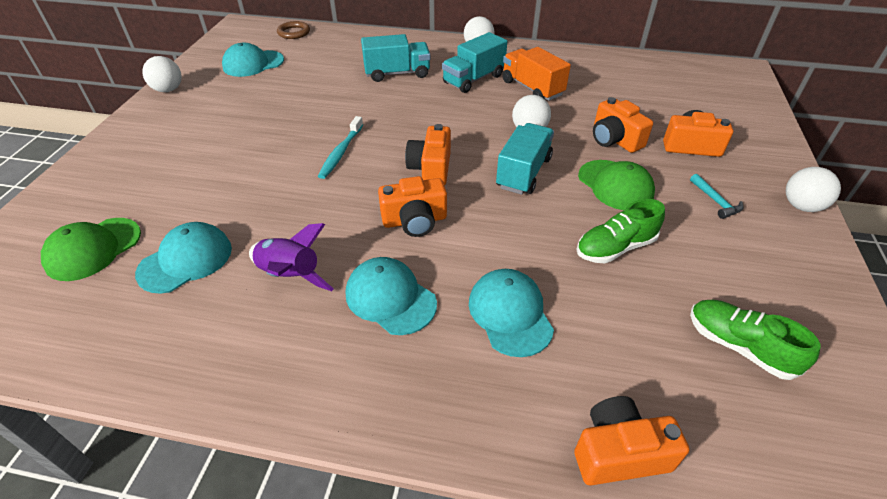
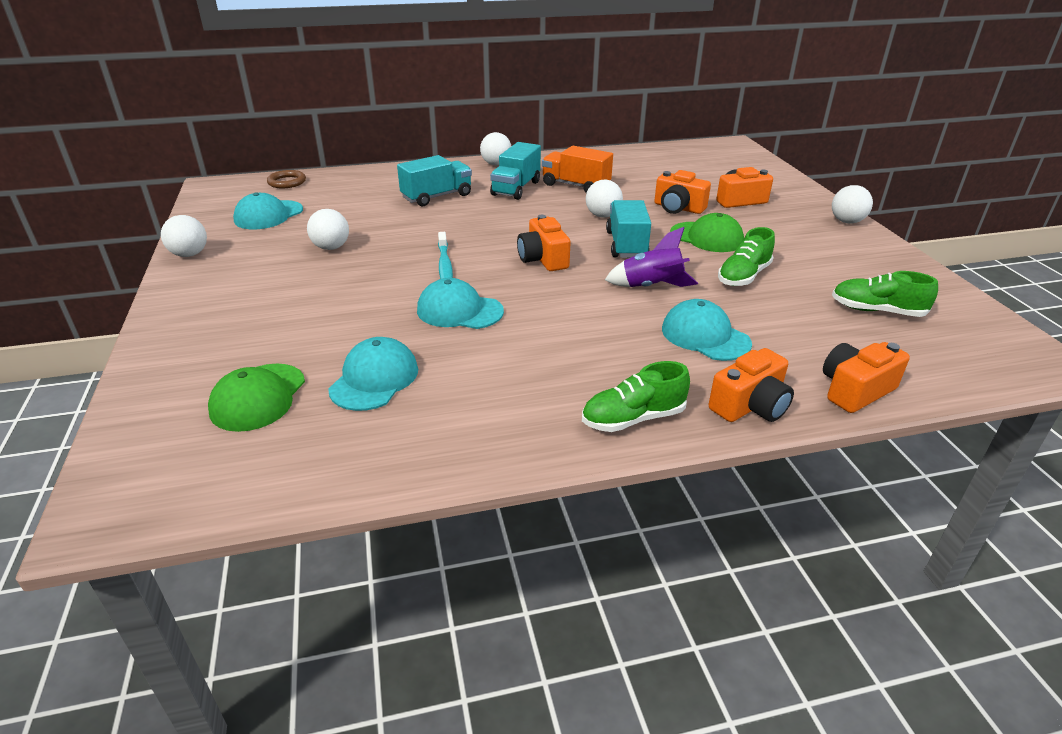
camera: 25 degrees left, 10 degrees down
purple rocket [249,223,333,291] -> purple rocket moved to [605,227,698,287]
turquoise cap [346,257,437,335] -> turquoise cap moved to [417,278,504,329]
orange camera [378,176,447,237] -> orange camera moved to [709,348,794,422]
turquoise hammer [690,174,744,219] -> none
none -> white ball [307,209,349,250]
none -> green shoe [582,361,690,432]

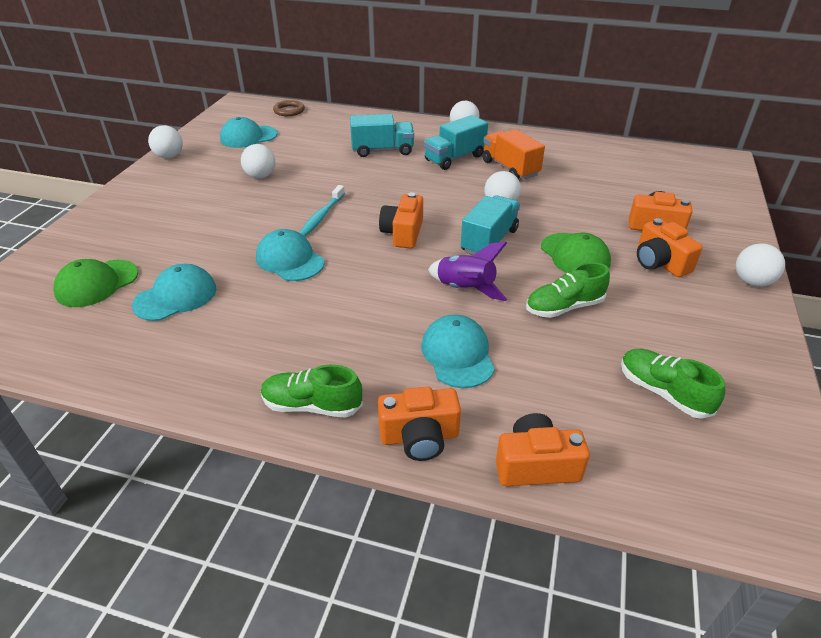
camera: 30 degrees right, 5 degrees up
orange camera [654,170,711,214] -> orange camera moved to [637,218,703,277]

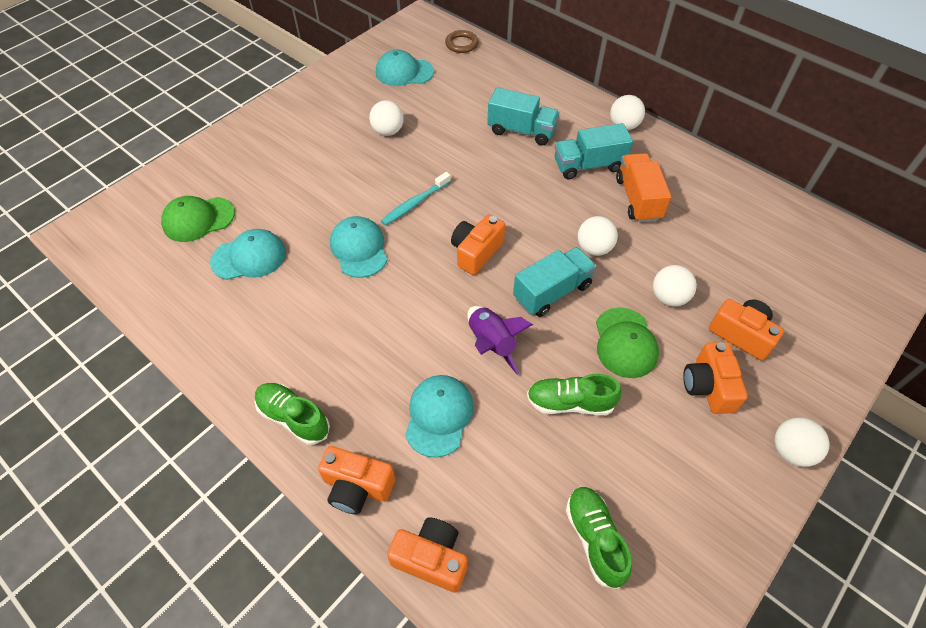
camera: 25 degrees right, 15 degrees up
white ball [148,125,183,158] -> white ball moved to [653,265,697,307]

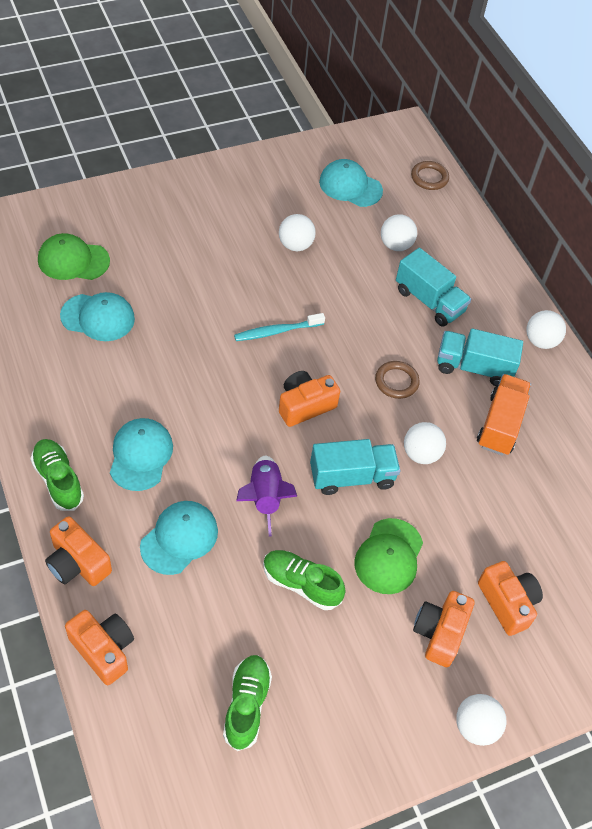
camera: 20 degrees right, 0 degrees up
turquoise cap [330,216,387,278] -> turquoise cap moved to [110,418,173,491]
white ball [653,265,697,307] -> white ball moved to [381,214,417,251]
none -> brown ring [375,361,420,399]

